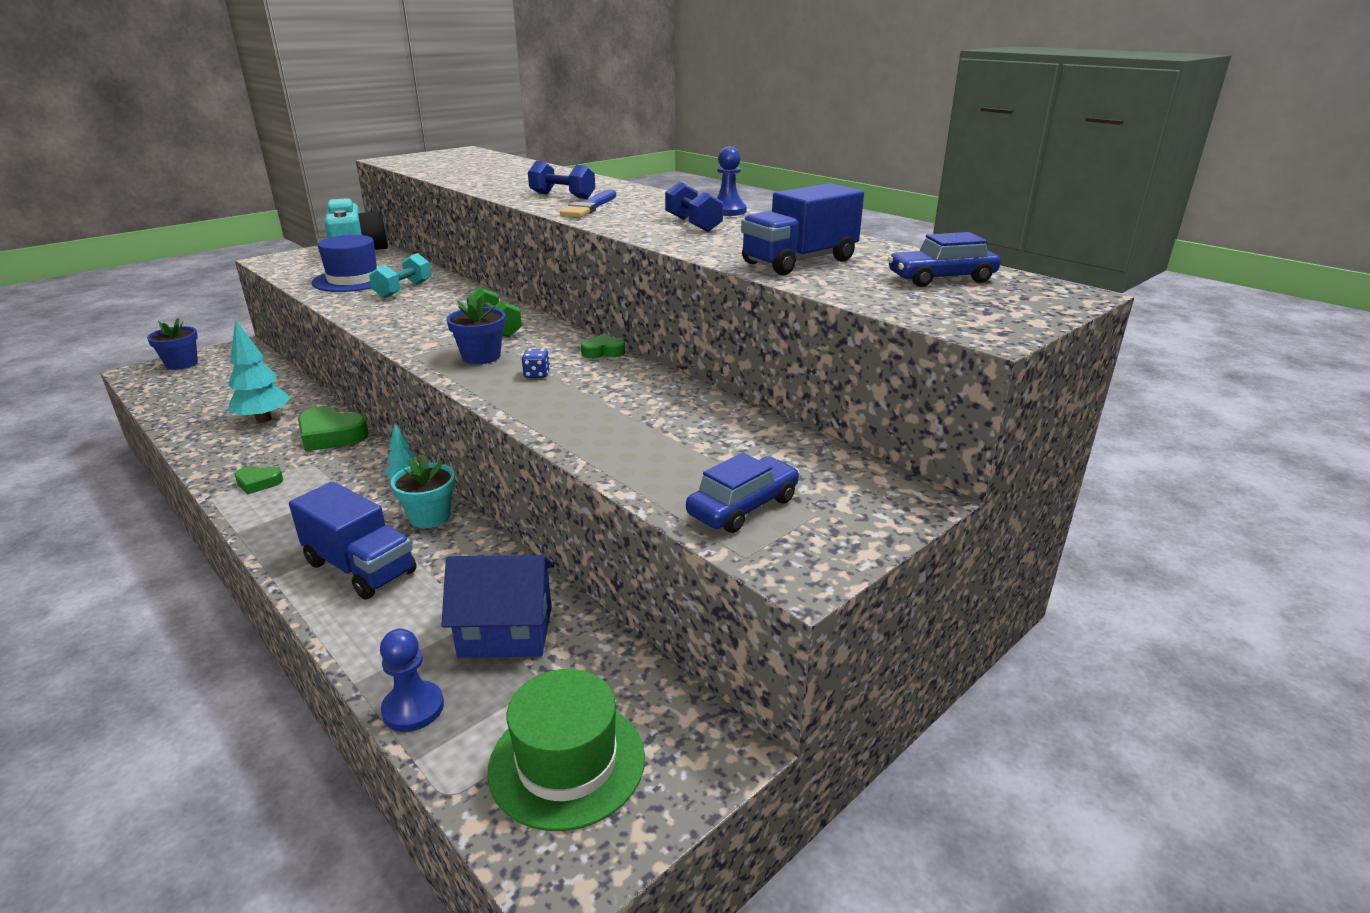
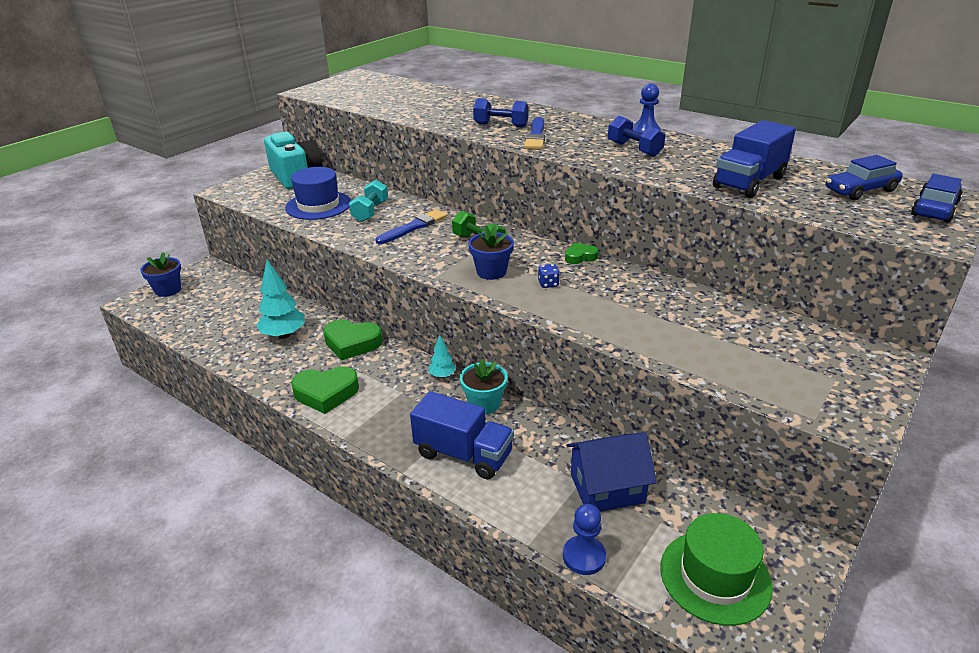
camera: 10 degrees left, 5 degrees up
green heart [235,466,283,494] -> green heart [291,366,359,414], size x1.80
blue car [686,452,799,533] -> blue car moved to [911,174,962,223]
none -> blue brush [375,209,447,244]

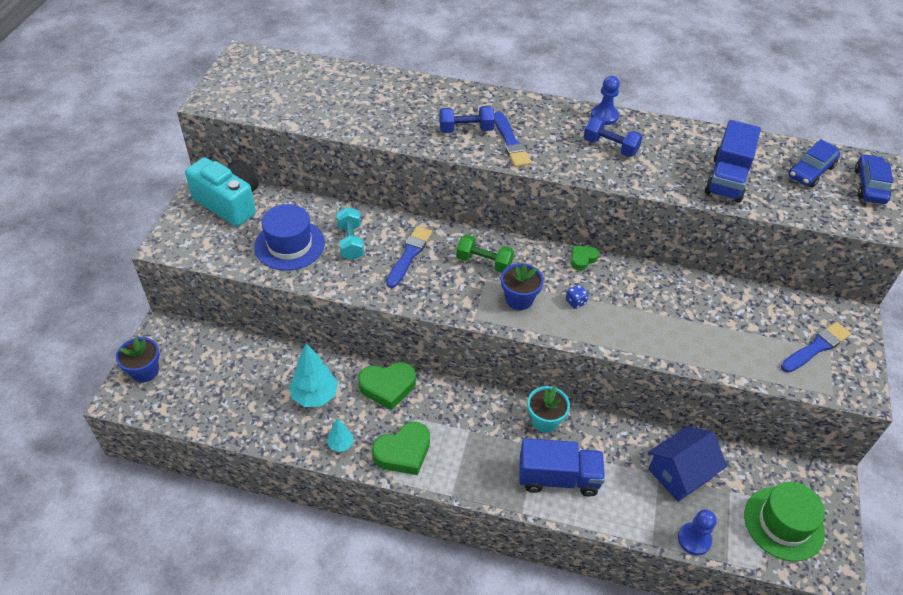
camera: 25 degrees left, 15 degrees up
turquoise tree [429,334,456,378] -> turquoise tree moved to [327,418,354,452]
none -> blue brush [781,322,851,373]

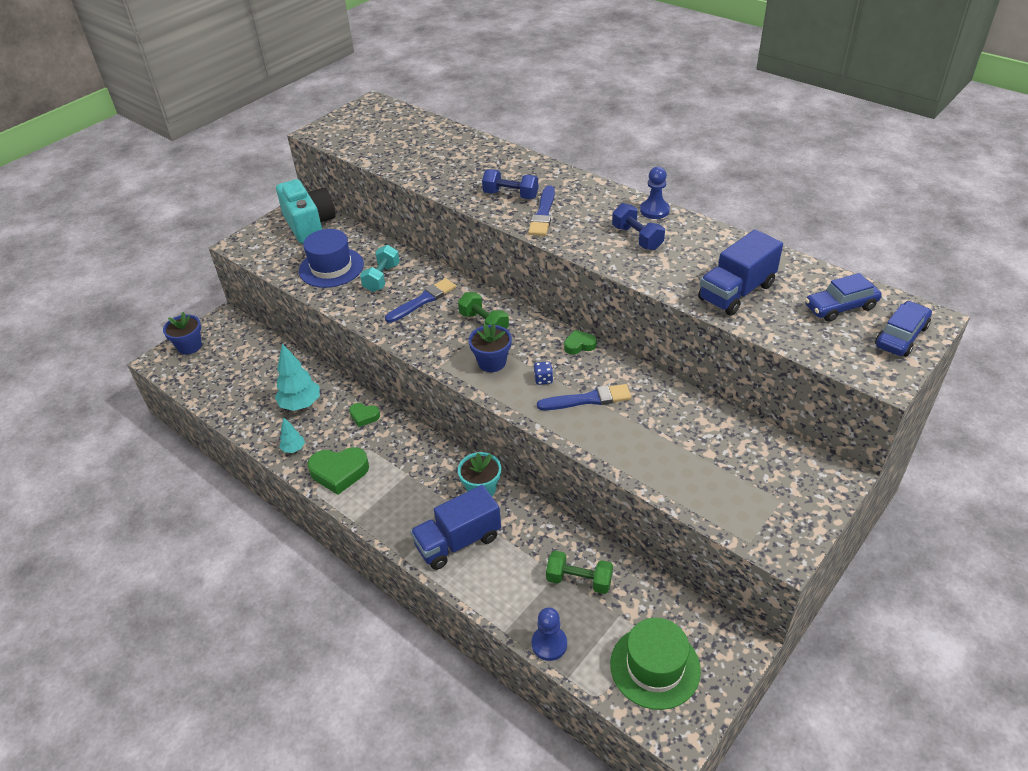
camera: 30 degrees right, 5 degrees down
green heart [358,362,416,410] -> green heart [349,403,380,427], size x0.56
blue truck [519,438,605,497] -> blue truck turned 120 degrees clockwise [410,485,501,570]
blue house [648,426,727,502] -> green dumbbell [546,551,613,594]
blue brush [781,322,851,373] -> blue brush moved to [537,384,631,410]

